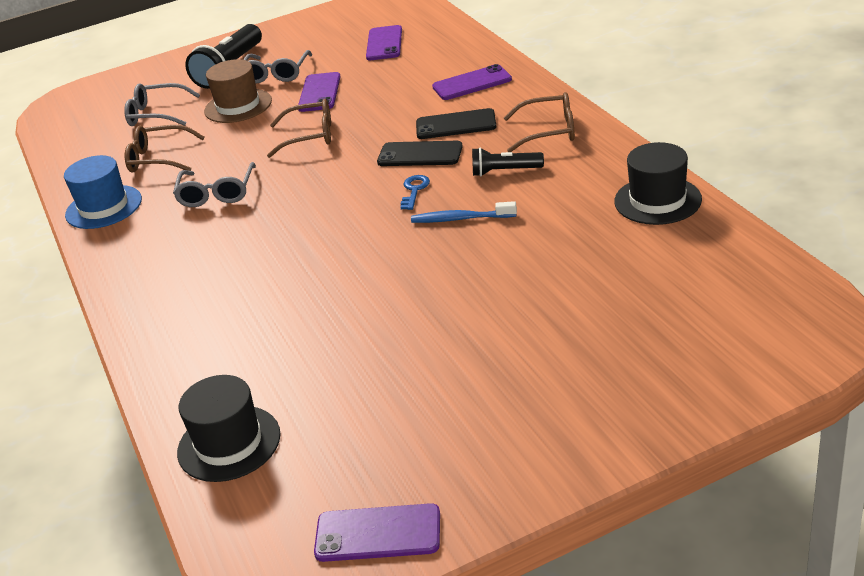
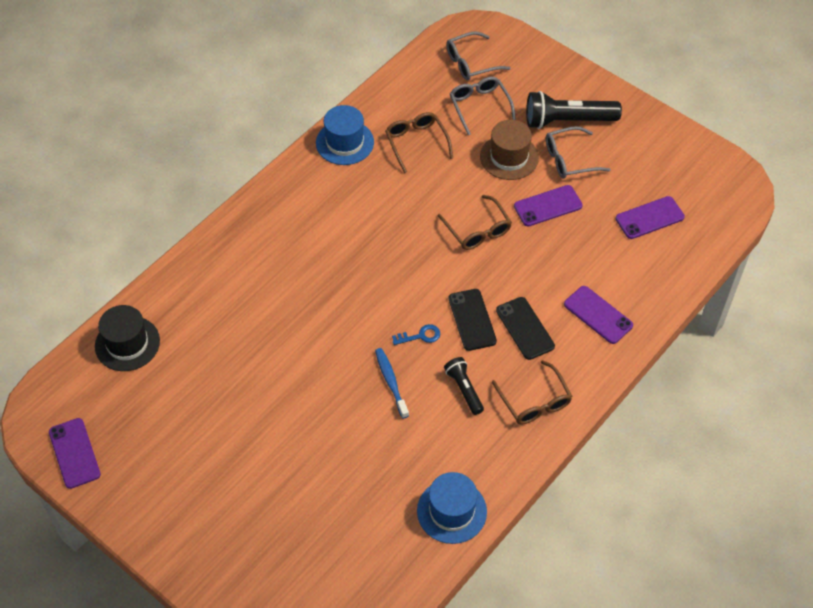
camera: 60 degrees right, 20 degrees up
grey glasses [173,162,256,207] -> grey glasses moved to [446,32,511,80]
black hat [614,142,702,225] -> blue hat [417,472,487,544]

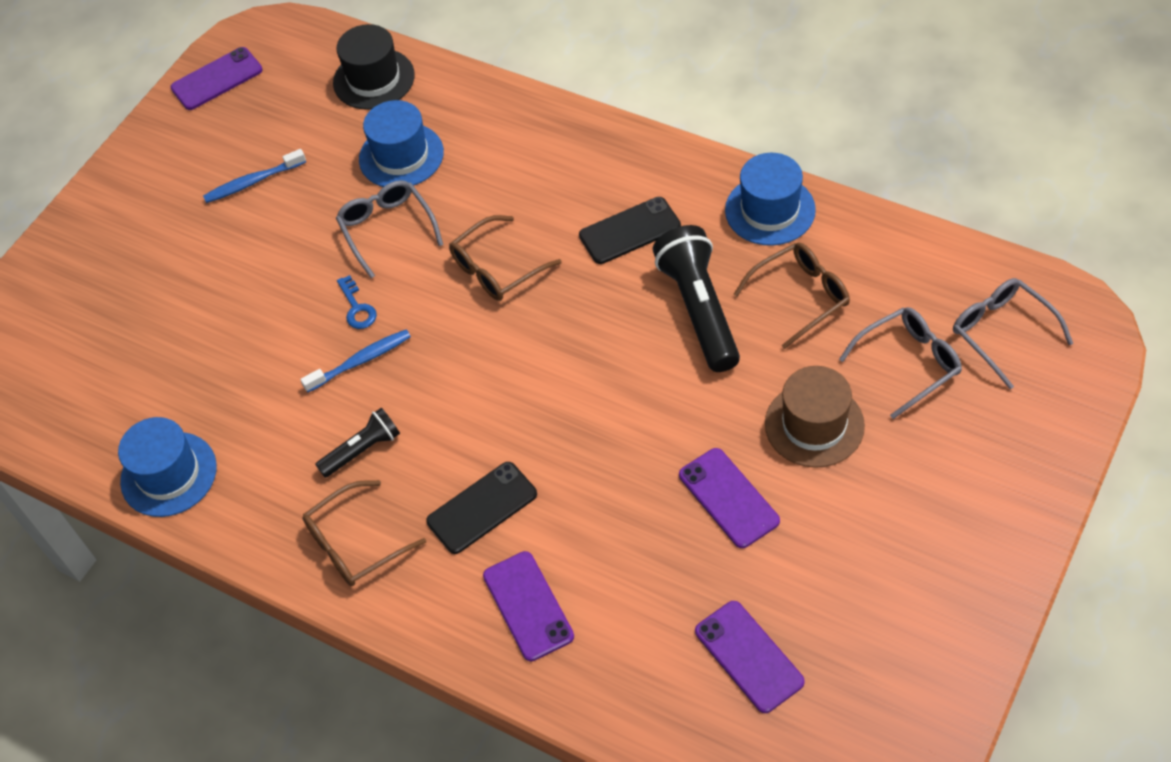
camera: 85 degrees right, 0 degrees up
blue key [392,324,440,345] -> blue key moved to [337,275,377,329]
brown glasses [438,195,512,250] -> brown glasses moved to [449,215,562,301]
black phone [449,289,497,351] -> black phone moved to [579,197,681,264]
black flashlight [526,91,622,129] -> black flashlight moved to [653,225,740,372]
grey glasses [546,126,611,179] -> grey glasses moved to [336,180,443,278]
purple phone [564,286,633,344] -> purple phone turned 60 degrees counterclockwise [483,551,574,661]
none -> blue toothbrush [203,149,306,203]
none -> blue hat [359,100,444,187]

